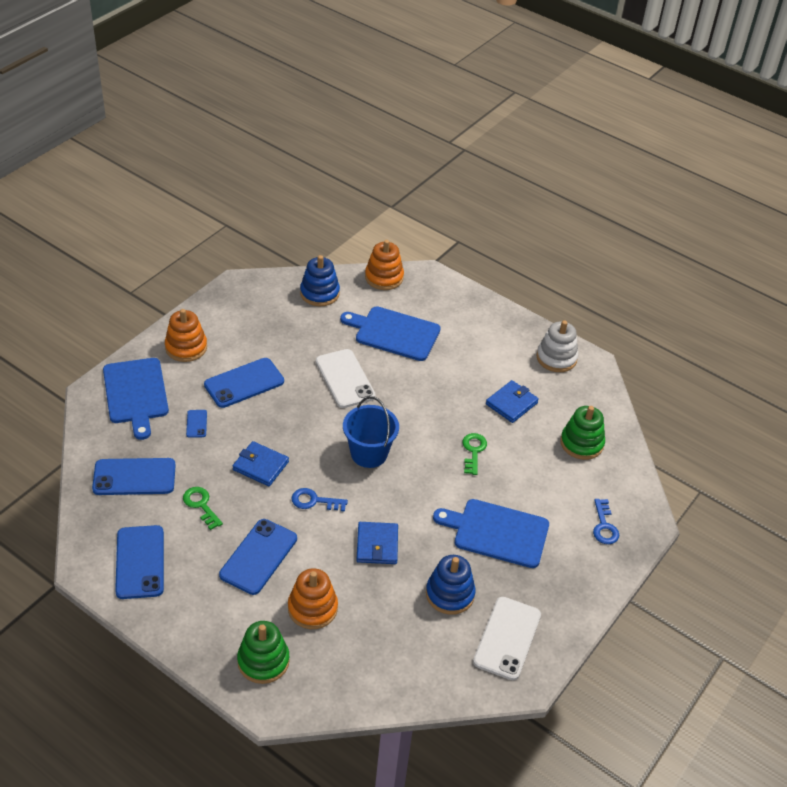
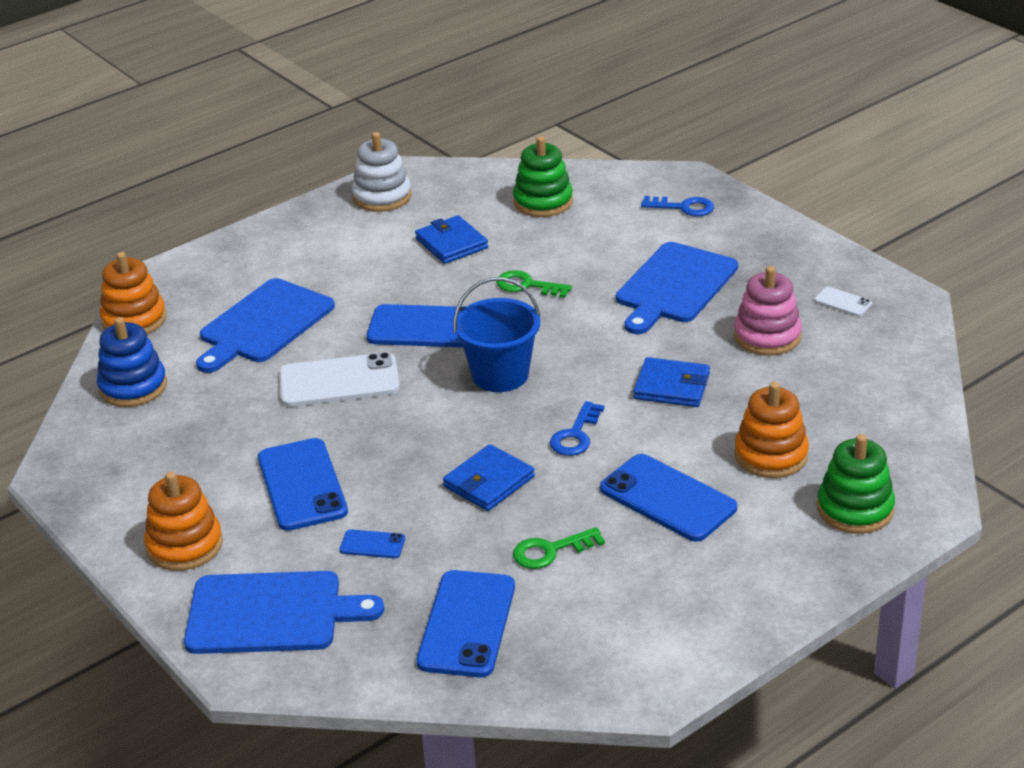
camera: 70 degrees left, 10 degrees down
blue phone [115,525,164,599] -> blue phone moved to [367,304,467,348]
blue stacking toy [426,555,475,615] -> pink stacking toy [734,266,802,356]
white phone [473,597,541,680] -> white phone [814,287,872,316], size x0.47

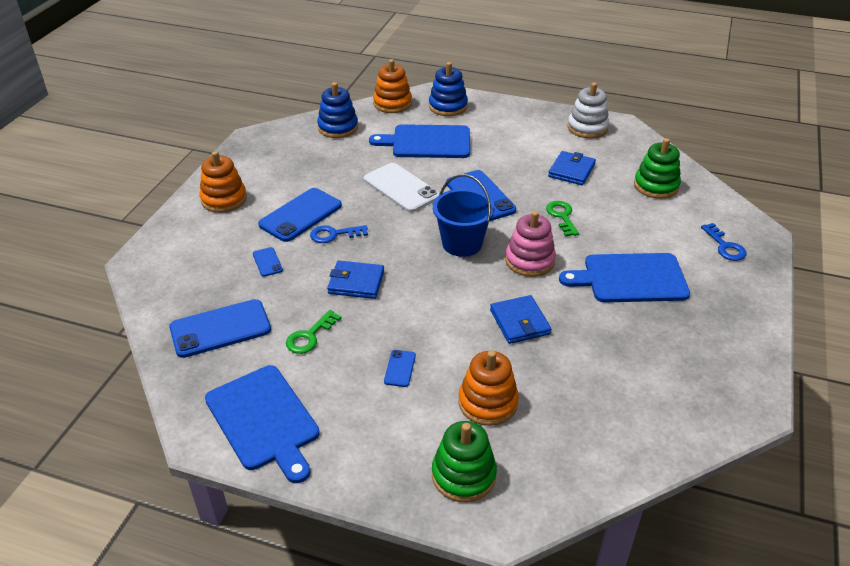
camera: 55 degrees right, 5 degrees up
blue cutting board [184,571,384,654] -> blue cutting board moved to [205,365,320,483]
green key [513,527,605,569] -> green key turned 90 degrees counterclockwise [286,310,341,354]
blue key [550,401,604,456] -> blue key moved to [310,225,368,243]
blue phone [600,454,737,542] -> blue phone [384,350,416,387], size x0.47
pink stacking toy [734,266,802,356] -> pink stacking toy moved to [505,211,556,277]
white phone [814,287,872,316] -> none
none -> blue stacking toy [429,62,468,116]

